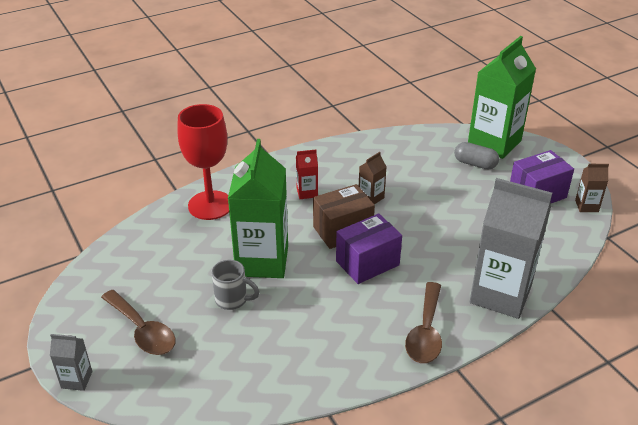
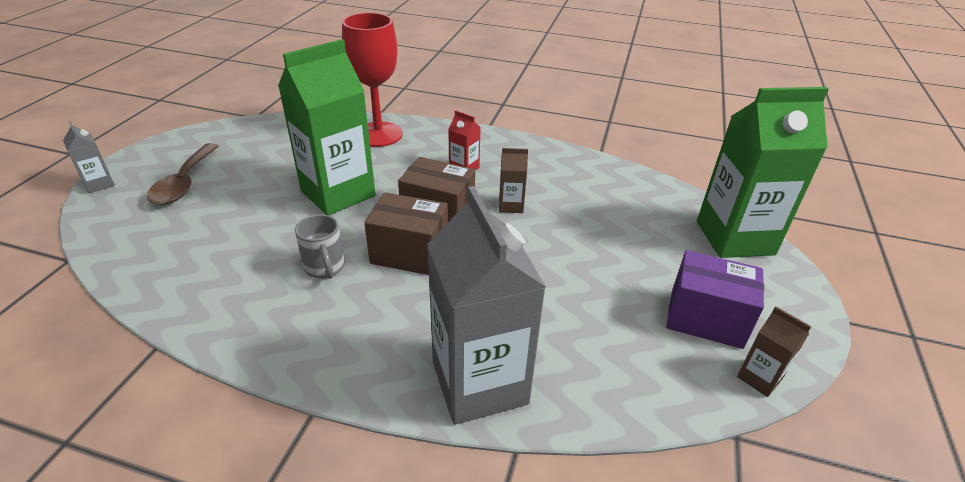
camera: 45 degrees right, 0 degrees up
grey mug [212,260,259,310] -> grey mug moved to [295,214,345,279]
purple box [336,214,402,284] -> brown box [364,192,448,275]
brown spoon [405,282,442,363] -> none
grey capsule [454,142,499,170] -> none

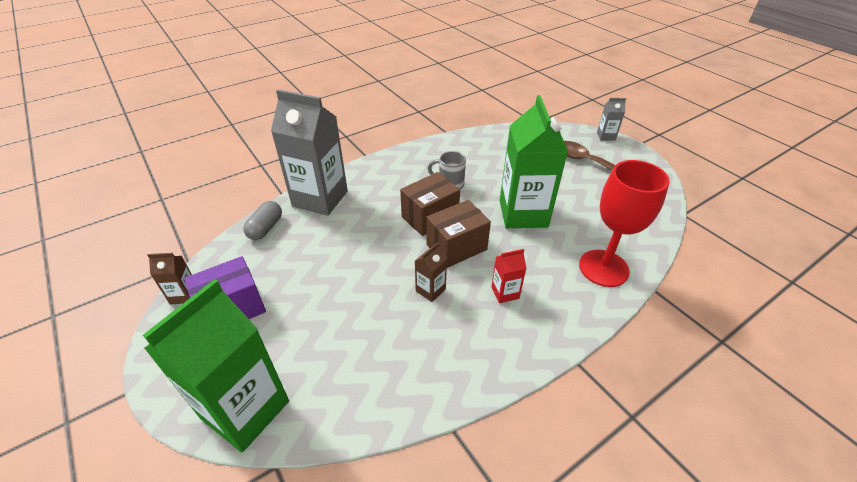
camera: 130 degrees right, 5 degrees up
none -> grey capsule [243,201,282,240]

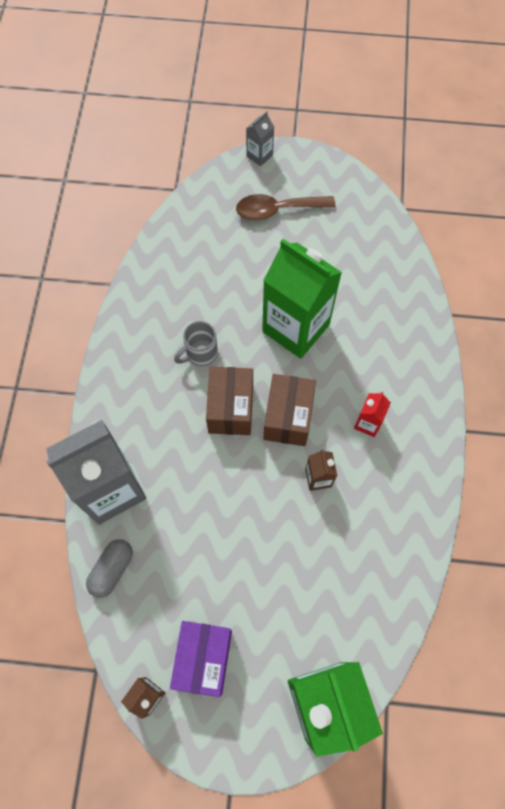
camera: 50 degrees left, 25 degrees up
grey capsule [243,201,282,240] -> grey capsule turned 60 degrees clockwise [86,539,133,598]
red goblet [579,160,670,287] -> none

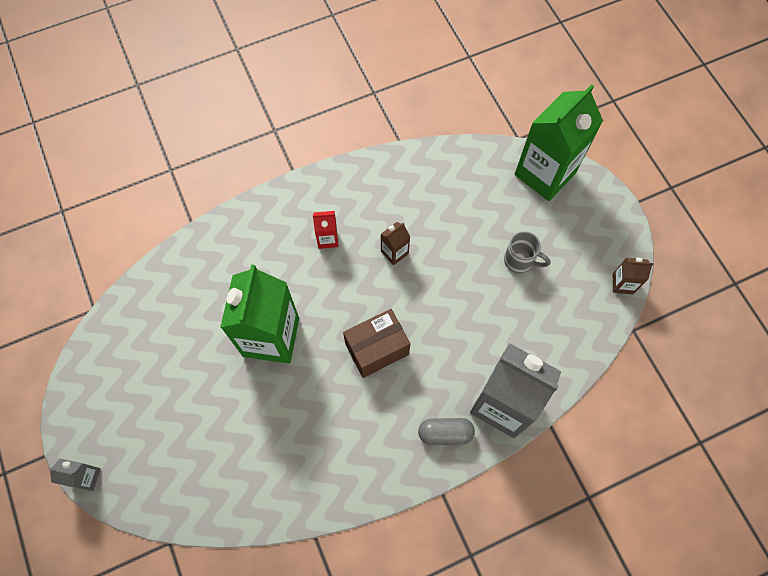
camera: 120 degrees left, 0 degrees up
grey capsule [86,539,133,598] -> grey capsule moved to [418,418,475,445]
purple box [170,621,232,697] -> none
grey mug [174,321,218,366] -> grey mug moved to [504,231,550,273]
brown spoon [236,194,335,220] -> none
brown box [264,374,316,446] -> none

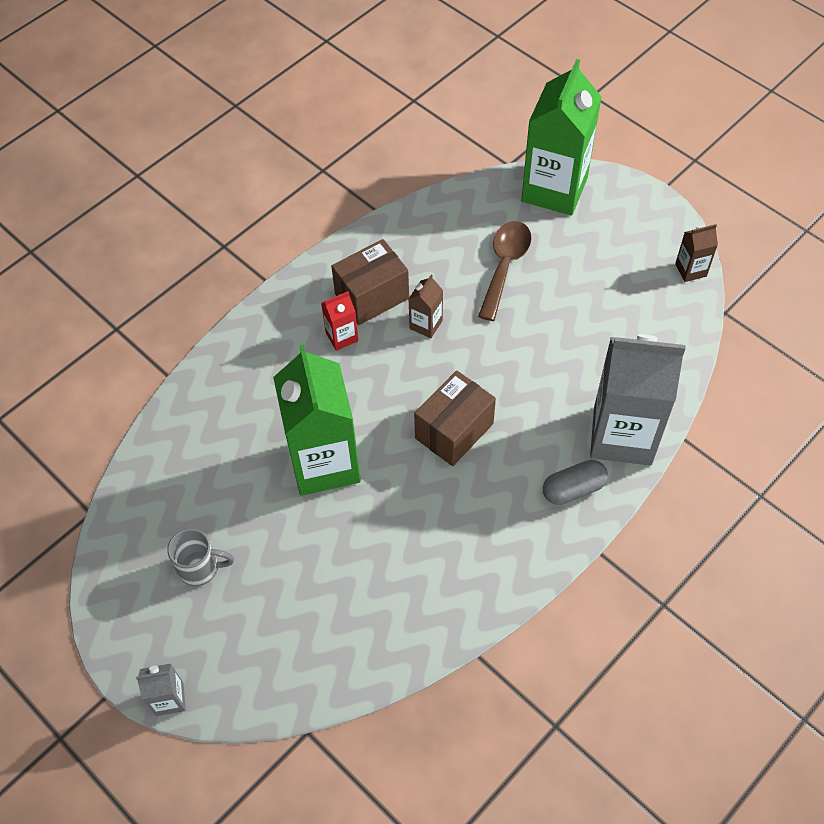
camera: 20 degrees left, 10 degrees down
grey mug [504,231,550,273] -> grey mug moved to [167,528,234,586]
none -> brown box [331,239,409,325]
none -> brown spoon [478,221,532,321]

